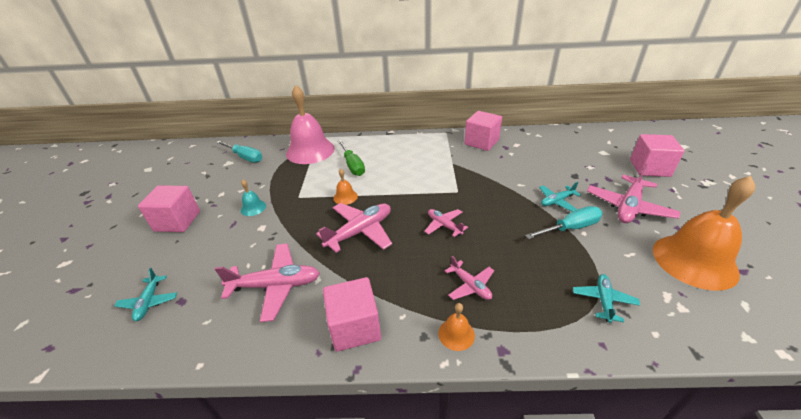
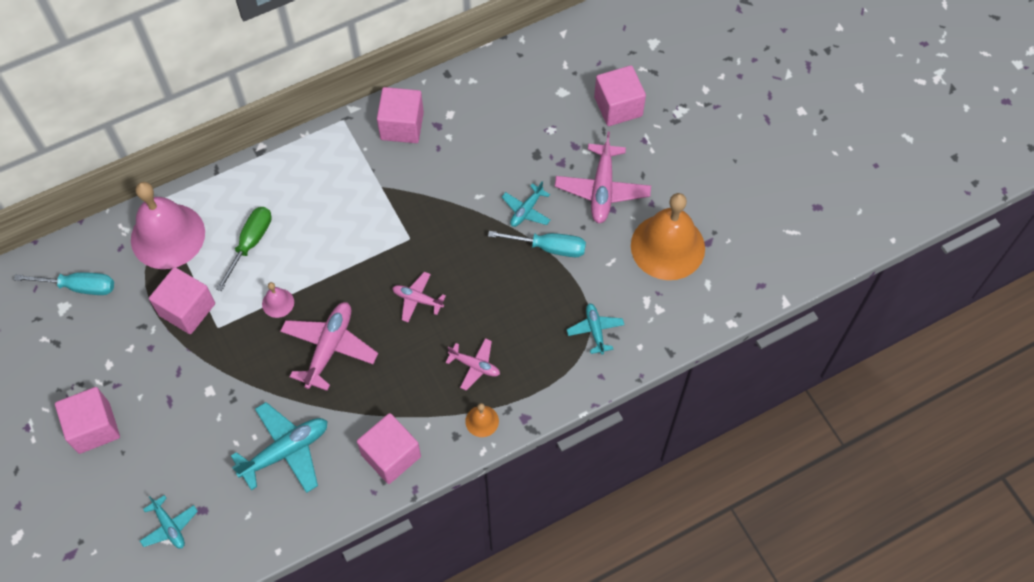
camera: 30 degrees left, 25 degrees up
pink plane [215,244,320,322] -> turquoise plane [231,402,327,493]
turquoise bell [241,180,266,216] -> none
orange bell [333,169,358,205] -> pink bell [262,282,294,318]
green screwdriver [338,140,365,176] -> green screwdriver turned 105 degrees counterclockwise [216,207,272,291]
turquoise screwdriver [525,206,603,239] -> turquoise screwdriver turned 60 degrees clockwise [488,231,586,257]
none -> pink cube [149,267,215,334]

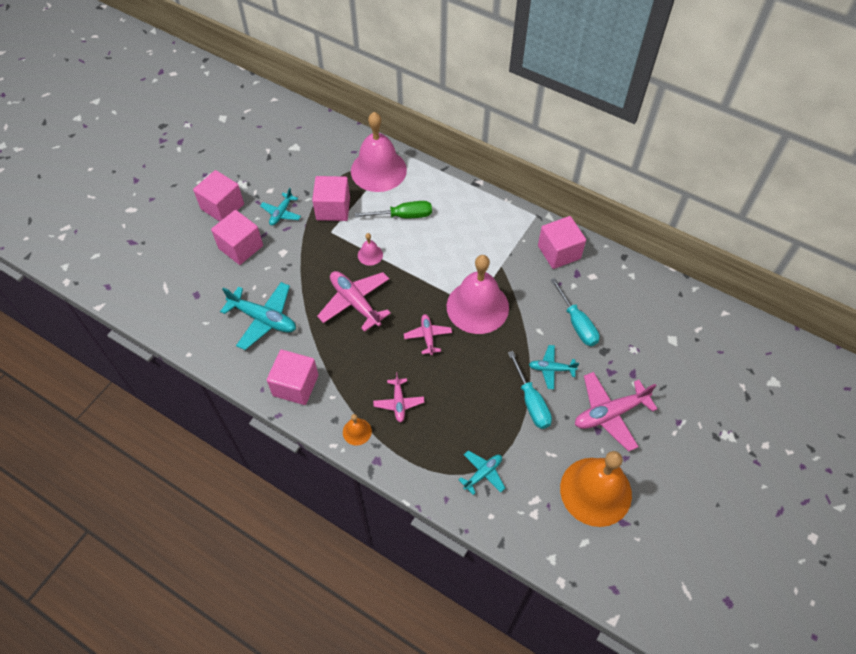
camera: 60 degrees right, 5 degrees down
turquoise screwdriver [14,272,114,295] -> turquoise screwdriver moved to [551,278,599,346]
turquoise plane [140,495,198,548] -> turquoise plane moved to [260,188,301,226]
pink plane [280,302,378,391] -> pink plane turned 120 degrees counterclockwise [317,271,391,332]
pink cube [594,65,646,126] -> pink cube moved to [211,210,263,265]
none -> pink bell [447,255,509,334]

